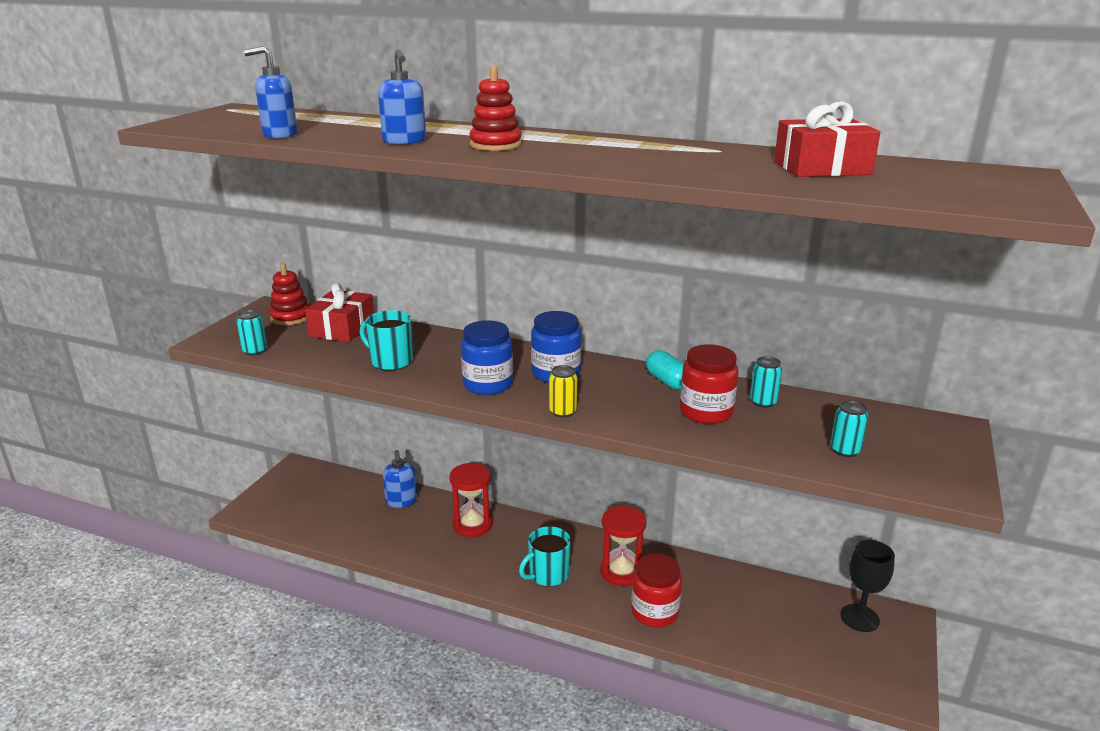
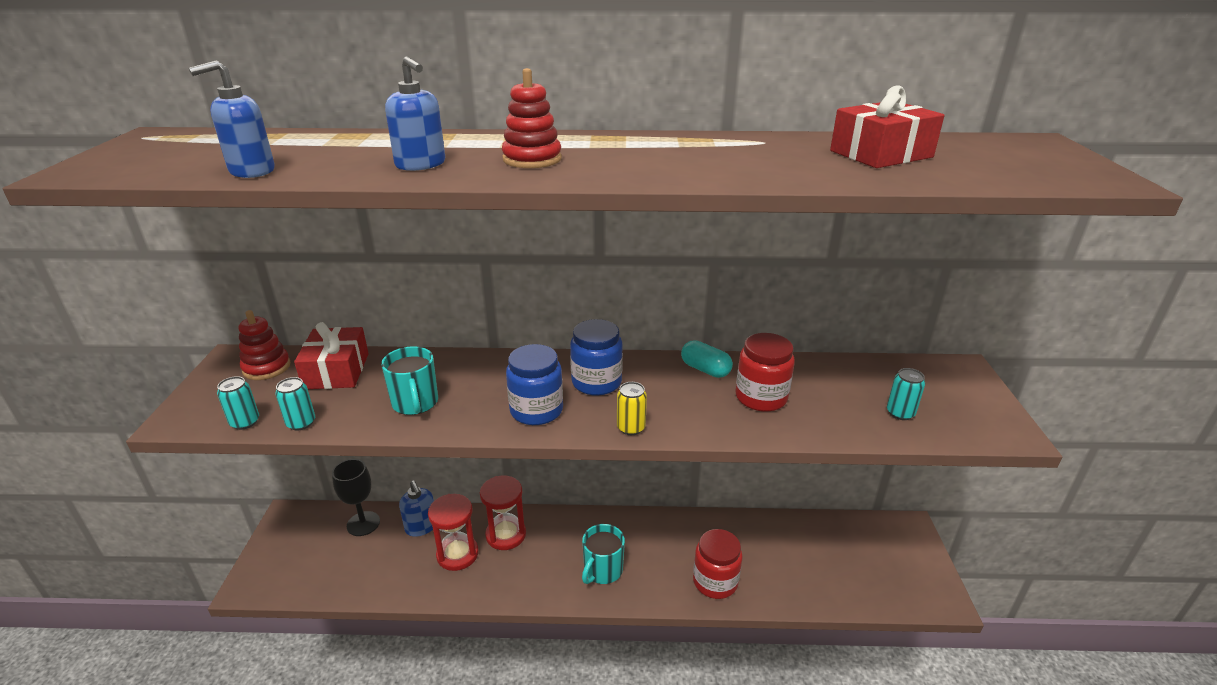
camera: 20 degrees left, 5 degrees up
turquoise mug [360,310,413,370] -> turquoise mug turned 120 degrees counterclockwise [381,346,438,415]
red hourglass [600,505,647,586] -> red hourglass moved to [428,494,479,571]
turquoise can [750,356,782,408] -> turquoise can moved to [275,377,315,431]
black goblet [840,540,895,632] -> black goblet moved to [332,459,380,536]

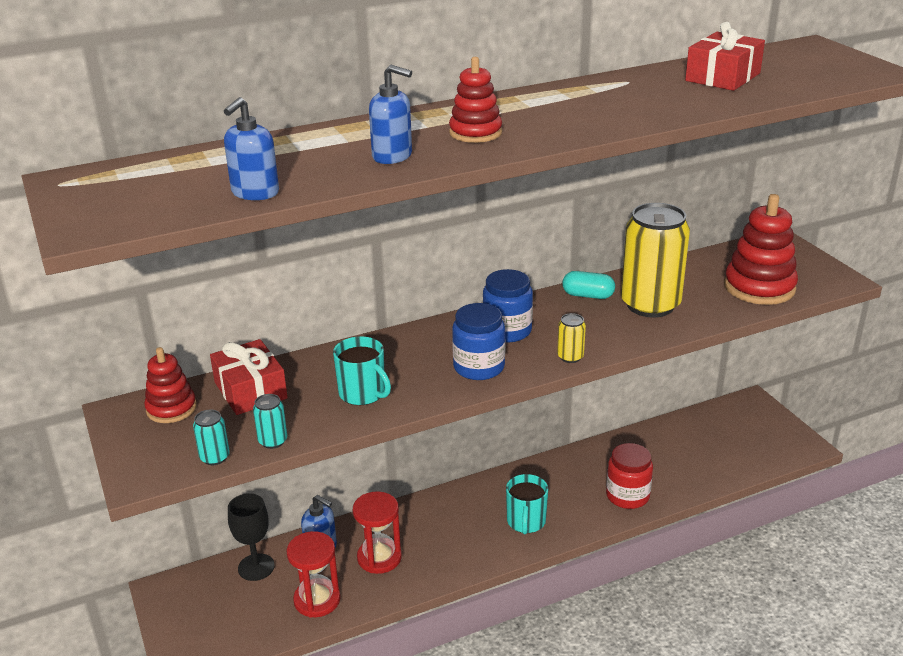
camera: 25 degrees left, 0 degrees up
red hourglass [480,476,526,550] -> red hourglass moved to [286,531,341,618]
red jar [735,333,795,412] -> yellow can [621,203,690,317]
turquoise can [887,368,925,420] -> red stacking toy [724,194,798,305]

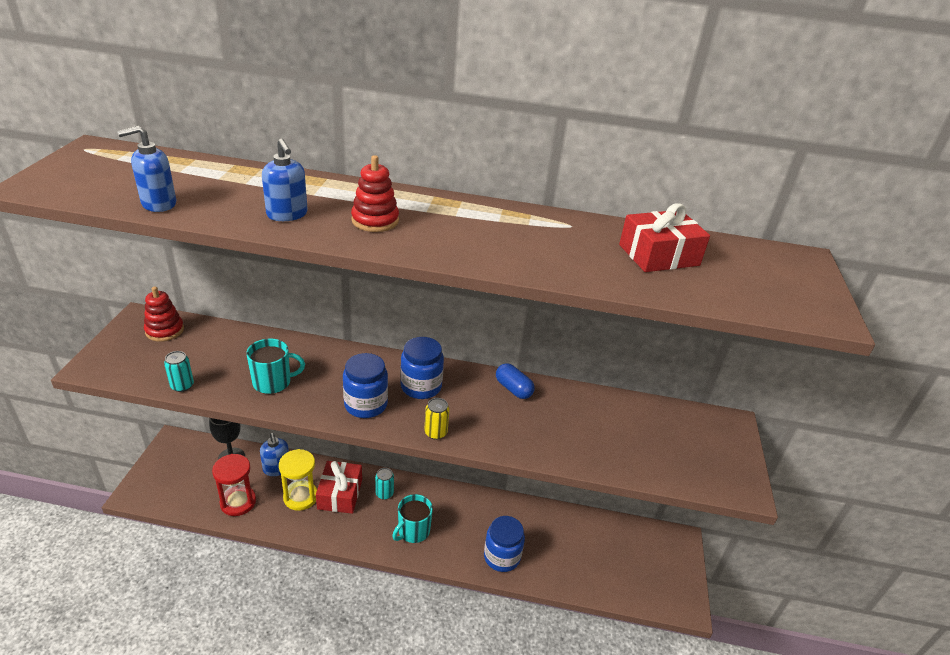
camera: 30 degrees right, 5 degrees up
turquoise can [193,410,230,465] -> turquoise can moved to [375,468,394,500]
red gift [210,339,288,415] -> red gift moved to [316,461,362,514]
turquoise mug [333,336,391,405] -> turquoise mug turned 90 degrees counterclockwise [246,339,305,394]
red hourglass [353,491,402,574] -> yellow hourglass [279,449,317,511]
turquoise capsule [562,271,615,299] -> blue capsule [496,363,535,399]
red jar [606,443,653,509] -> blue jar [484,516,525,572]
yellow can [621,203,690,317] -> none
red stacking toy [724,194,798,305] -> none

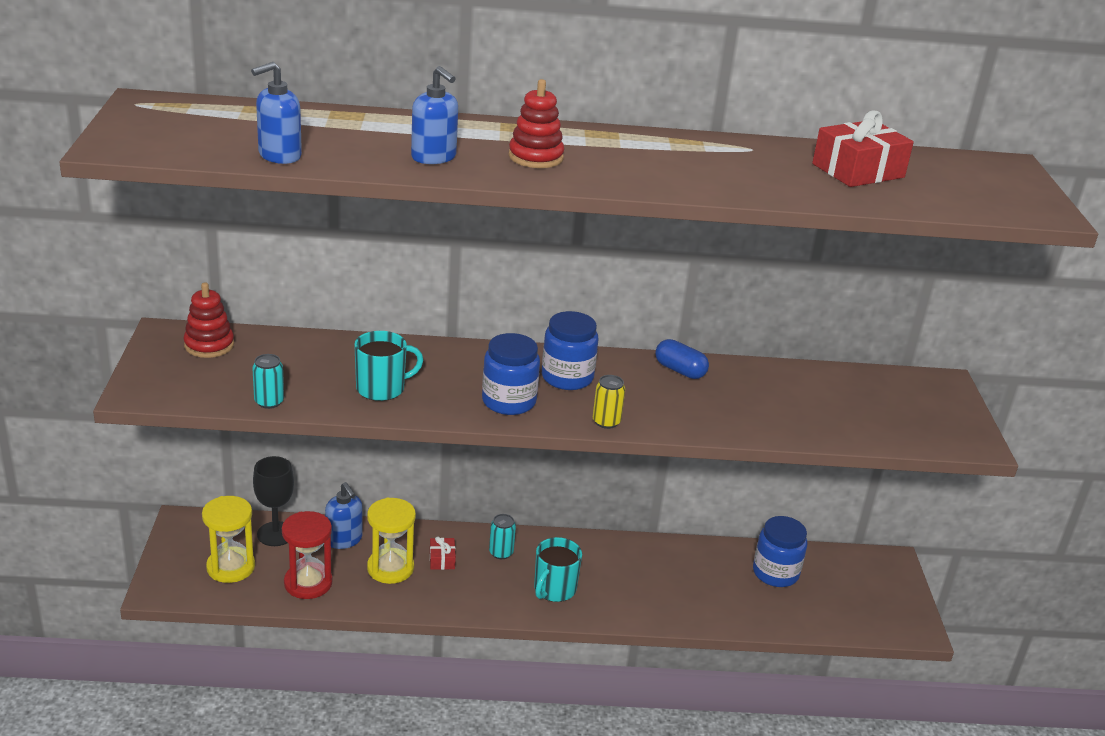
camera: 10 degrees left, 5 degrees down
red gift [316,461,362,514] -> red gift [430,537,456,570], size x0.50
blue jar [484,516,525,572] -> blue jar moved to [753,516,807,587]
none -> yellow hourglass [202,496,255,583]

